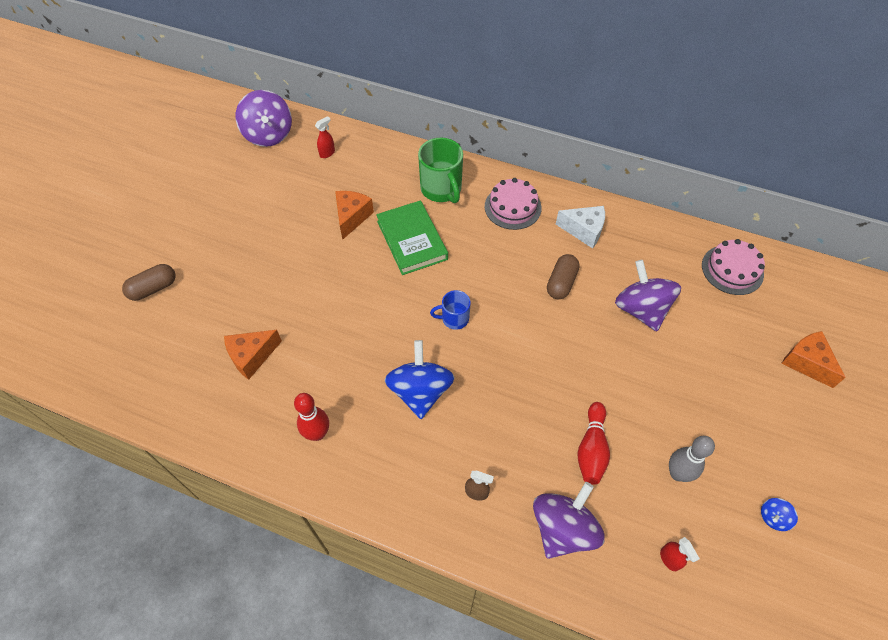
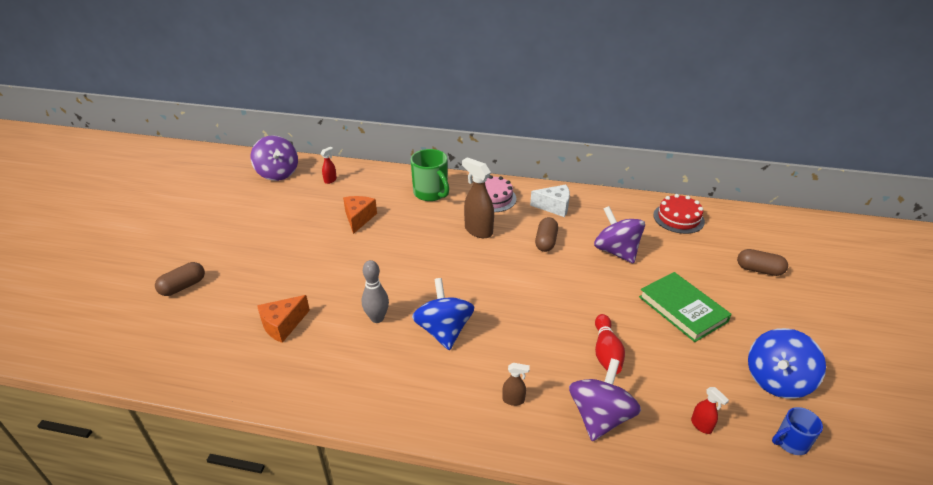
camera: 10 degrees left, 20 degrees down
red bowling pin [294,393,329,441] -> none
green book [376,200,448,275] -> green book moved to [639,272,732,342]
blue mug [430,290,471,330] -> blue mug moved to [772,407,823,455]
grey bowling pin [669,436,715,482] -> grey bowling pin moved to [362,260,389,323]
pink cake [702,239,765,295] -> red cake [653,194,705,234]
blue spinning top [761,498,798,531] -> blue spinning top [748,328,826,399], size x2.27
orange cheese [781,331,846,388] -> brown capsule [737,249,788,276]
none -> brown spray bottle [462,157,494,238]

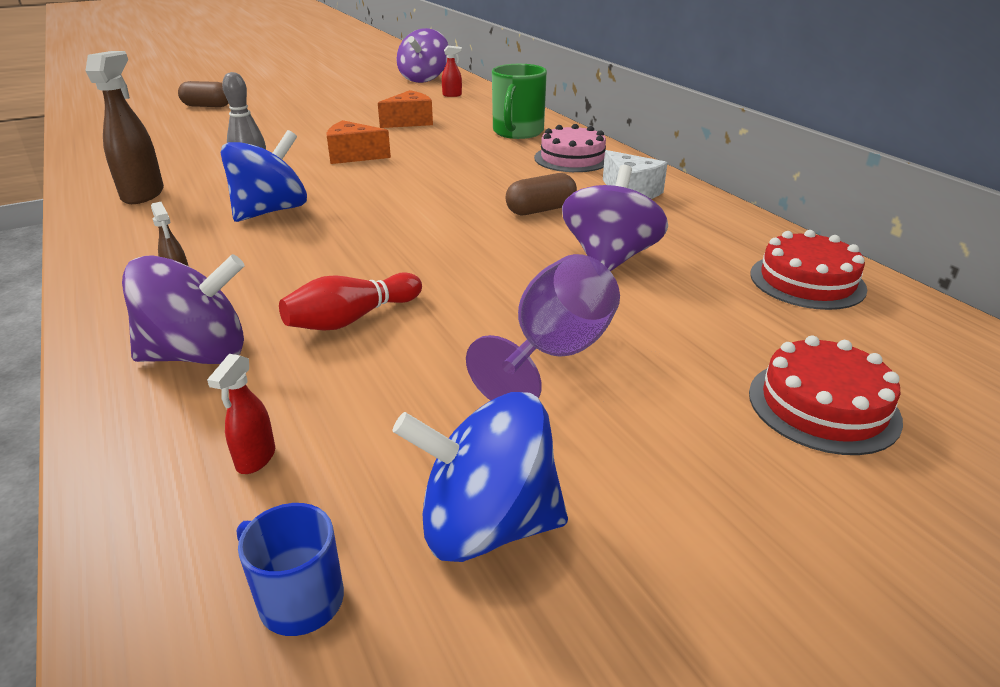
camera: 50 degrees right, 5 degrees down
orange cheese [257,295,310,343] -> orange cheese moved to [326,120,391,164]
brown spray bottle [462,157,494,238] -> brown spray bottle moved to [85,51,164,204]
green book [639,272,732,342] -> purple goblet [466,254,620,401]
brown capsule [737,249,788,276] -> red cake [749,336,903,455]

